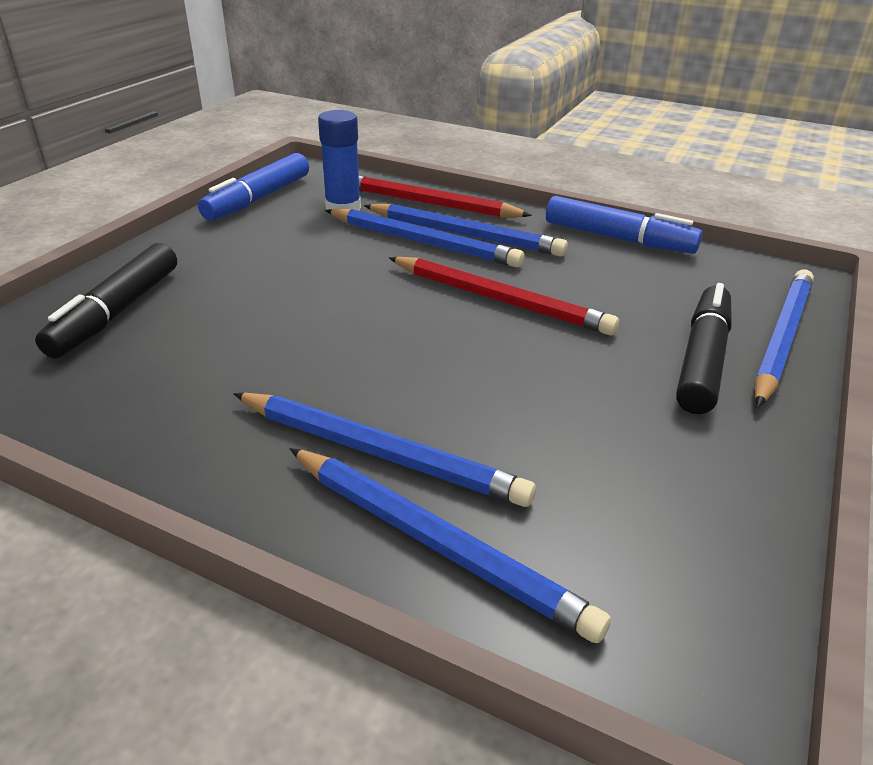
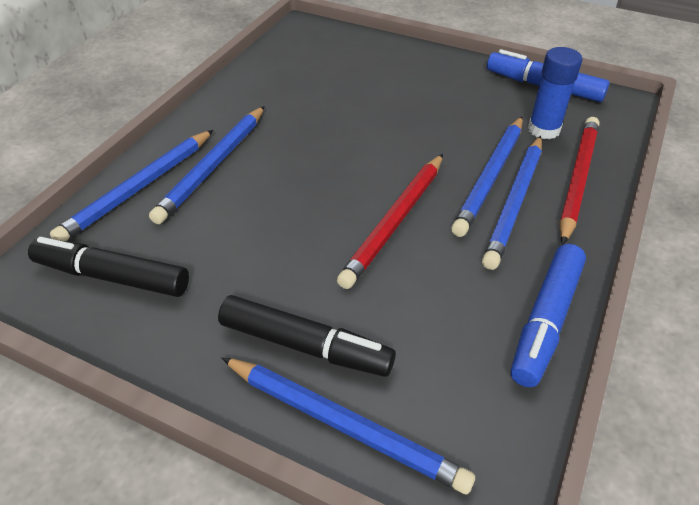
camera: 90 degrees right, 10 degrees up
black marker [35,243,177,358] -> black marker moved to [28,237,189,297]

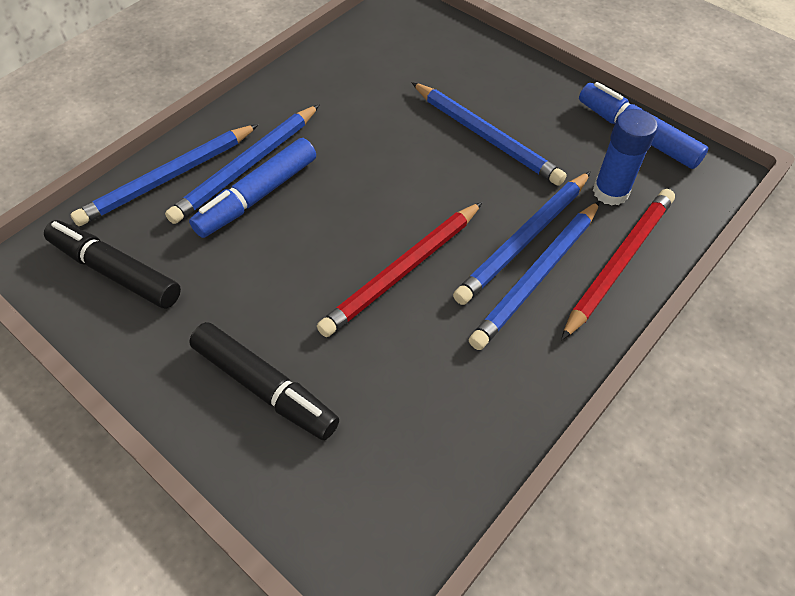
camera: 15 degrees right, 10 degrees up
blue pencil [221,357,475,495] -> blue pencil moved to [411,82,567,186]
blue marker [511,244,586,387] -> blue marker moved to [189,138,316,238]

